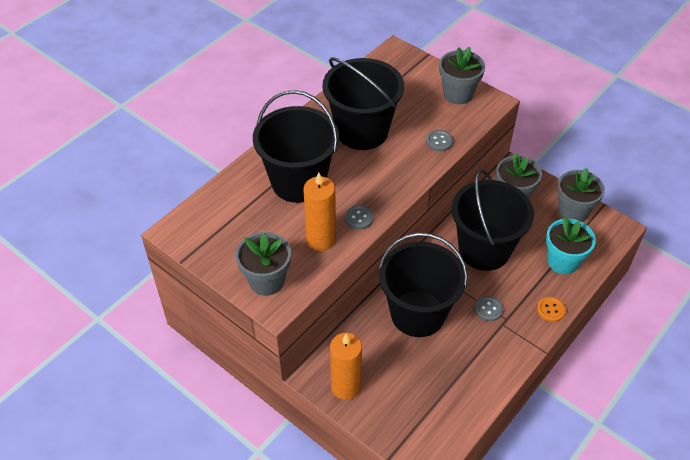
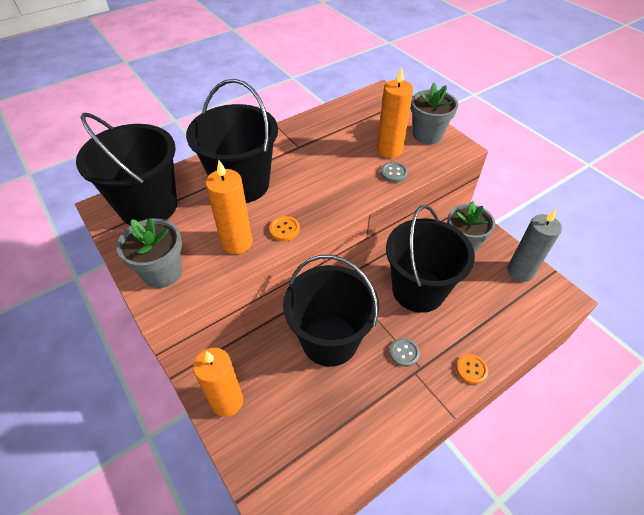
camera: 15 degrees right, 0 degrees up
black bucket [322,57,404,150] -> black bucket moved to [76,113,177,226]
grey button [345,205,374,230] -> orange button [269,216,300,241]
turquoise flower pot [546,217,596,274] -> none
grey flower pot [557,168,605,222] -> grey candle [507,209,562,282]
none -> orange candle [377,67,413,158]

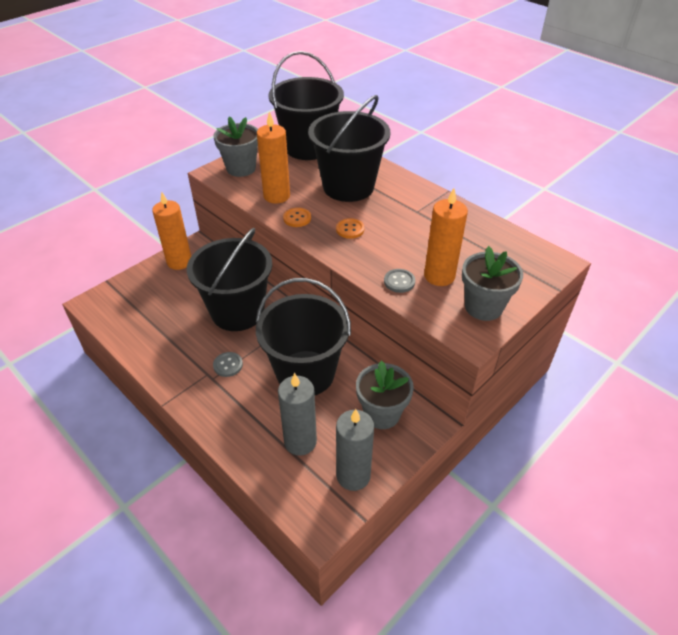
camera: 80 degrees right, 5 degrees down
orange button [456,354,488,384] -> orange button moved to [336,218,364,239]
none -> grey candle [278,373,317,456]

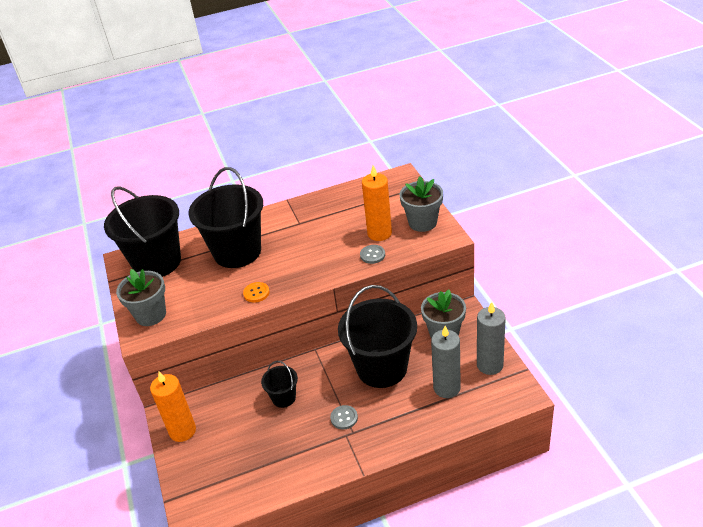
camera: 60 degrees left, 5 degrees down
black bucket [187,228,272,331] -> black bucket [261,361,298,408], size x0.46
orange candle [257,111,290,204] -> none
orange button [336,218,364,239] -> none

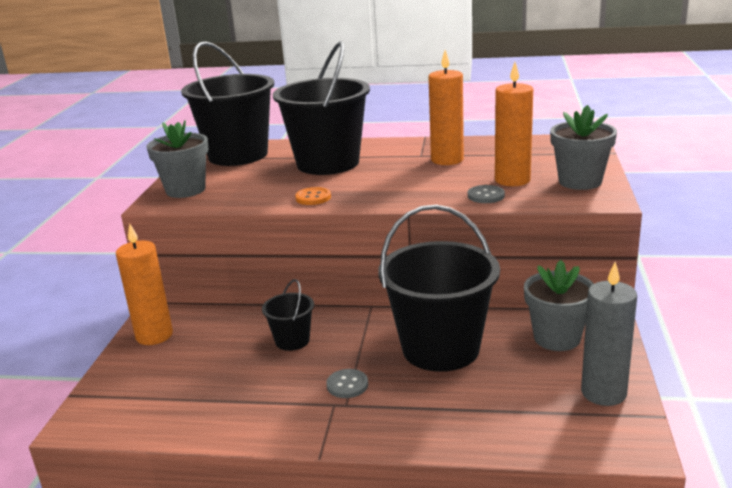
camera: 25 degrees right, 15 degrees down
grey candle [431,326,461,398] -> none
none -> orange candle [429,50,464,165]

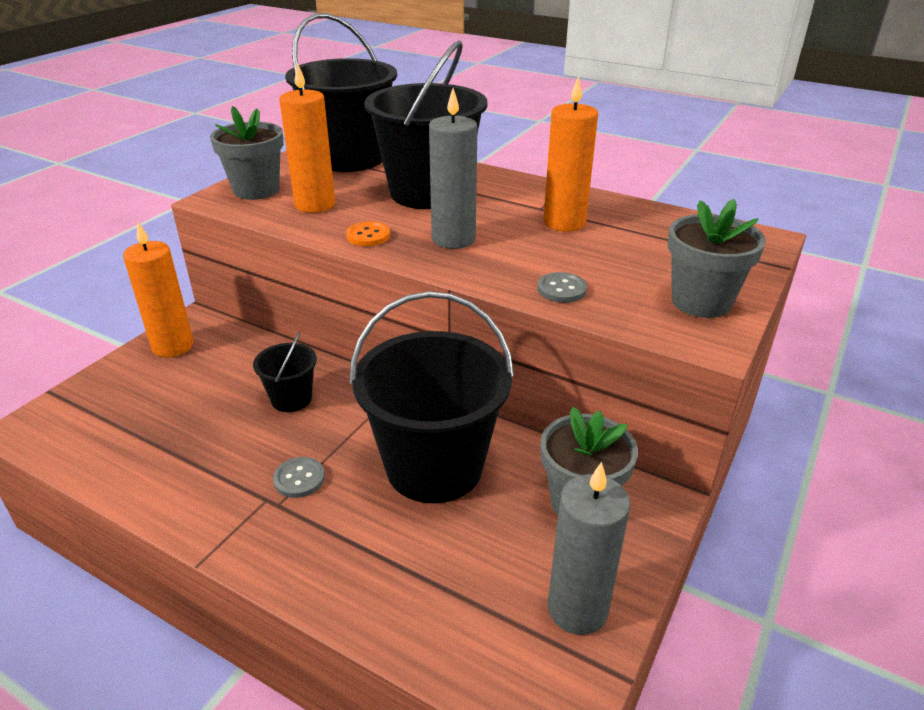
camera: 20 degrees right, 10 degrees up
orange candle [495,62,533,186] -> orange candle moved to [279,62,335,213]
none -> grey candle [429,88,477,249]

